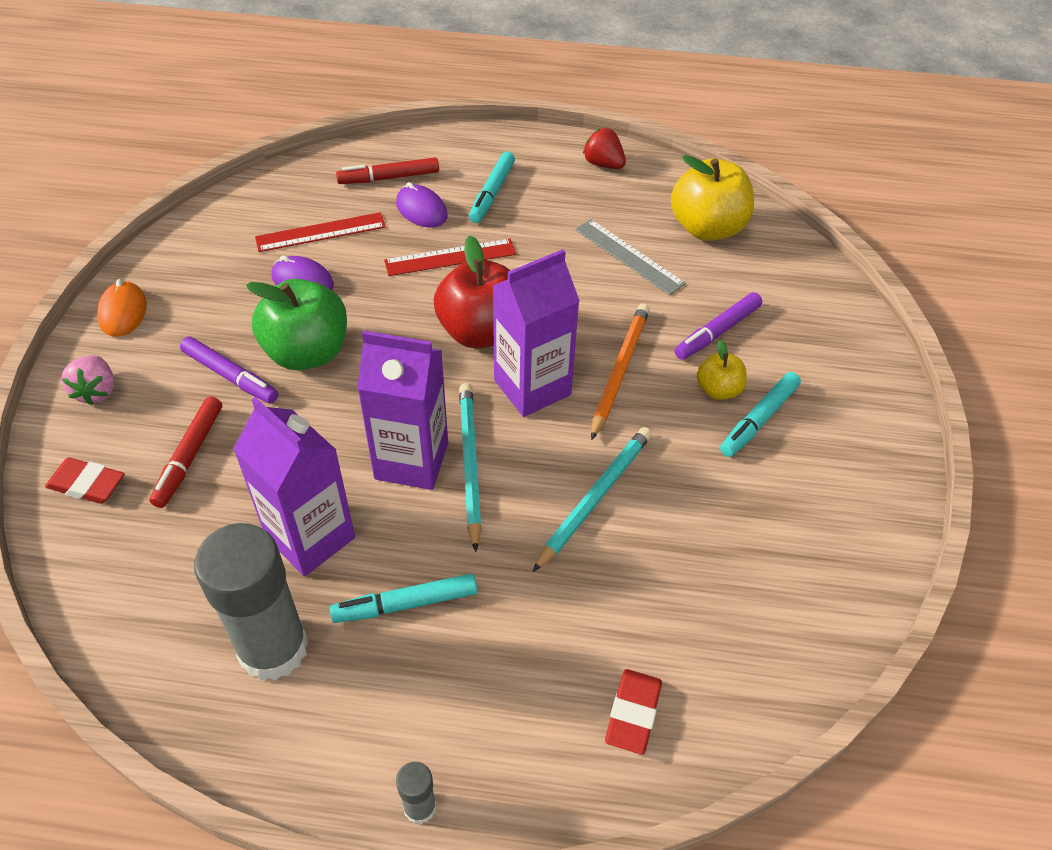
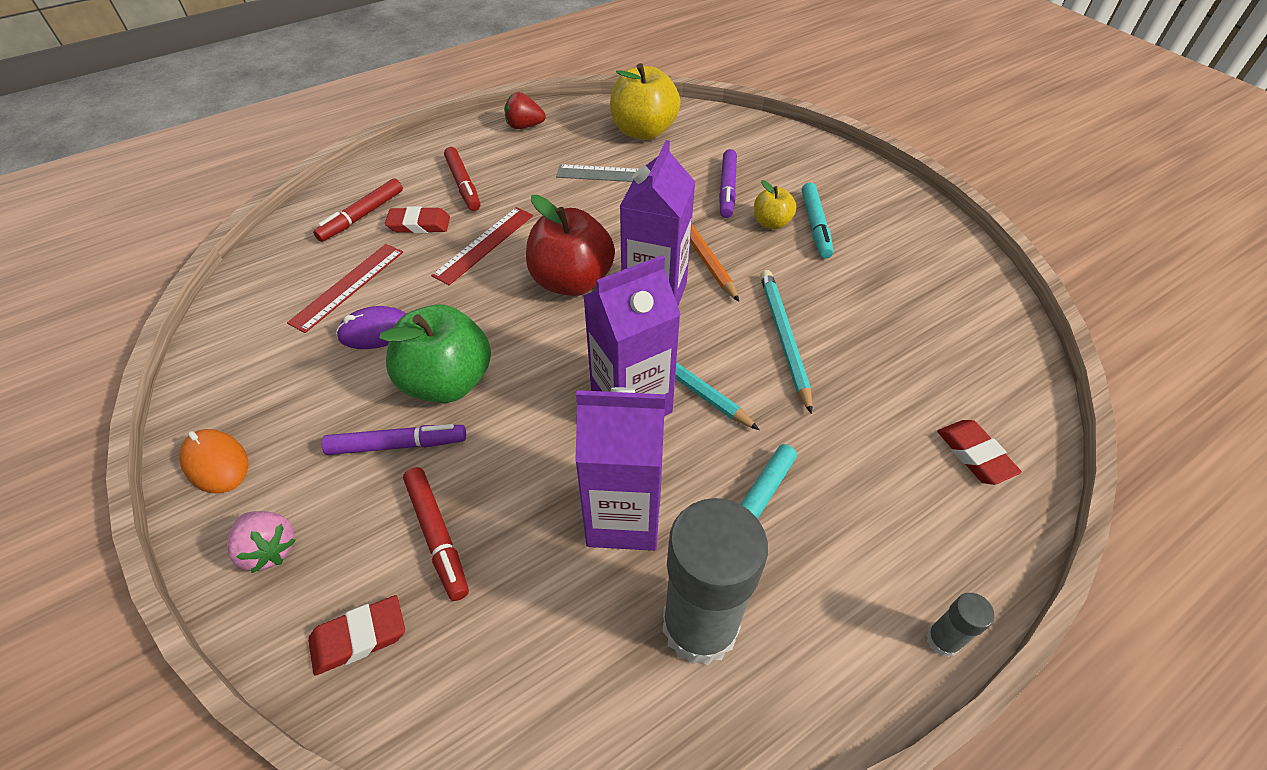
camera: 40 degrees left, 0 degrees up
purple mouse [396,182,448,228] -> red eraser [385,206,450,233]
turquoise marker [469,152,515,223] -> red marker [444,147,480,211]

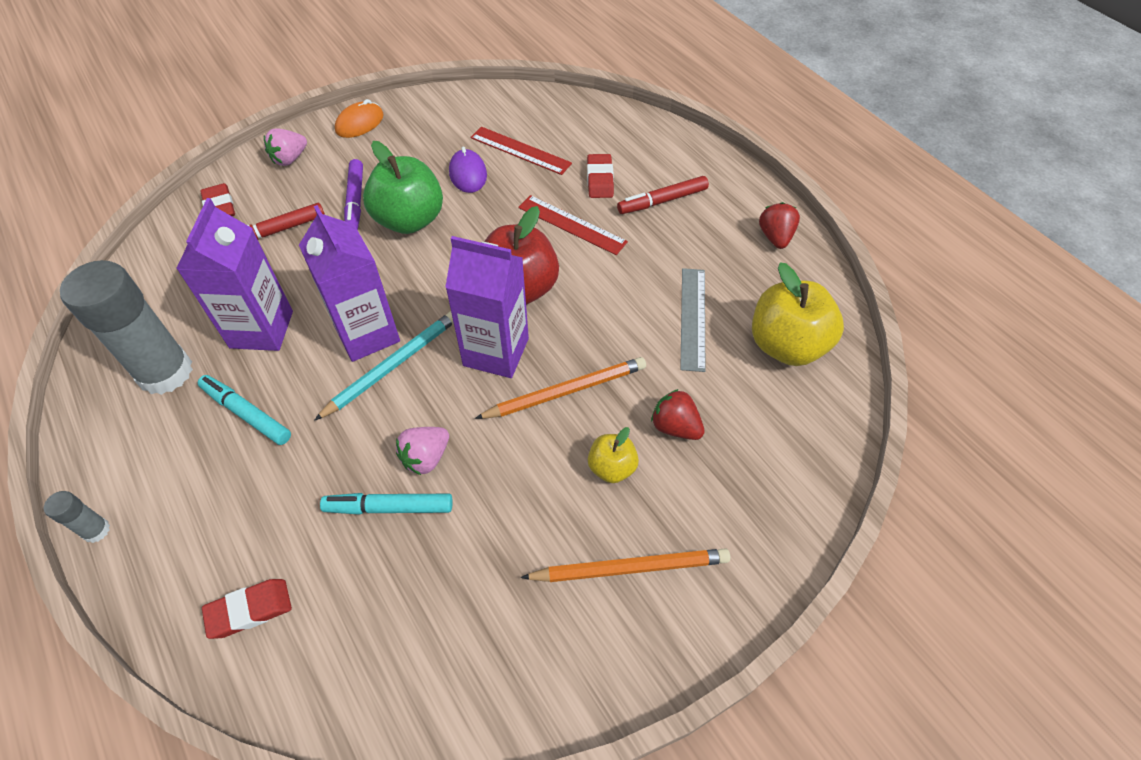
camera: 90 degrees right, 5 degrees up
red marker [313,178,403,242] -> none
purple marker [719,149,737,218] -> red strawberry [651,389,705,440]
turquoise pencil [760,270,812,414] -> pink strawberry [396,427,449,475]
turquoise marker [802,183,833,259] -> turquoise marker moved to [320,493,453,515]
none -> orange pencil [521,548,730,582]

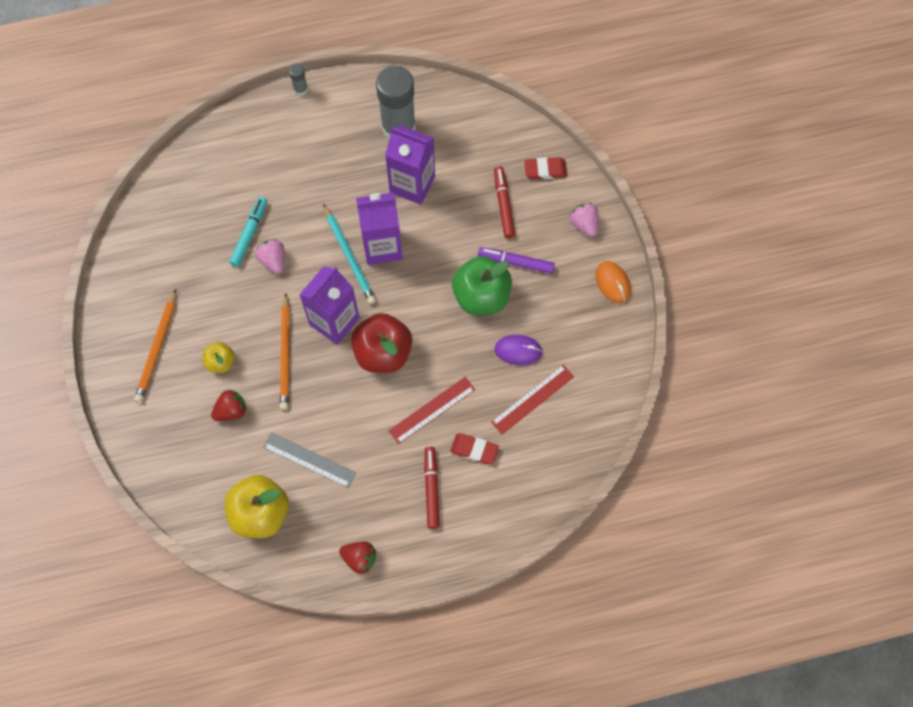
camera: 110 degrees right, 15 degrees up
turquoise marker [198,375,291,445] -> none
red eraser [202,579,292,639] -> none

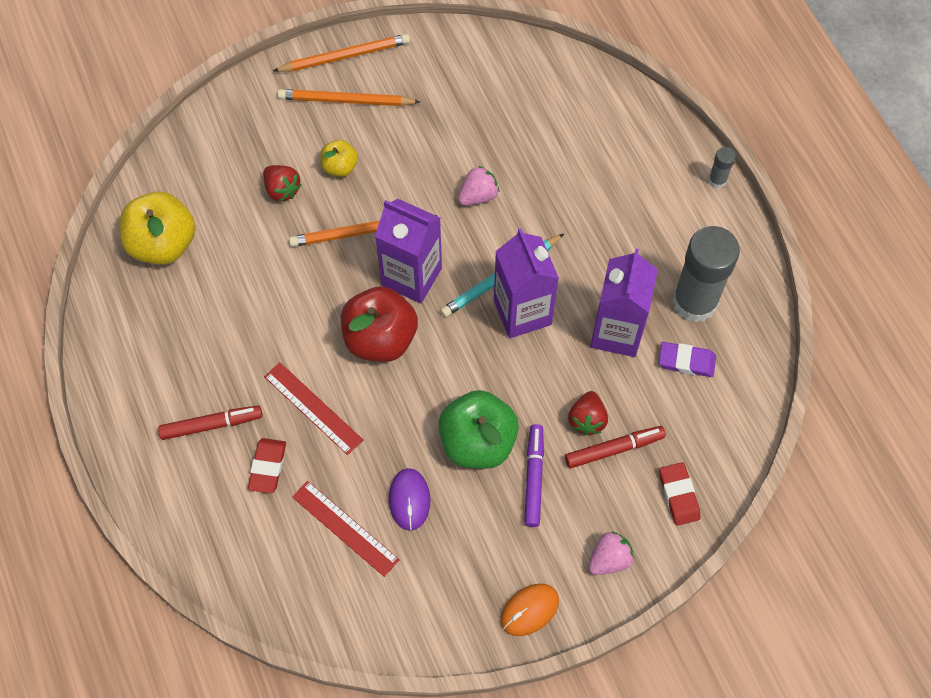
camera: 80 degrees right, 5 degrees down
turquoise marker [229,197,267,267] -> none
grey ruler [263,432,356,488] -> none
red strawberry [339,542,376,574] -> red strawberry moved to [568,391,608,435]
none -> orange pencil [273,34,410,72]
none -> purple eraser [659,342,716,377]

